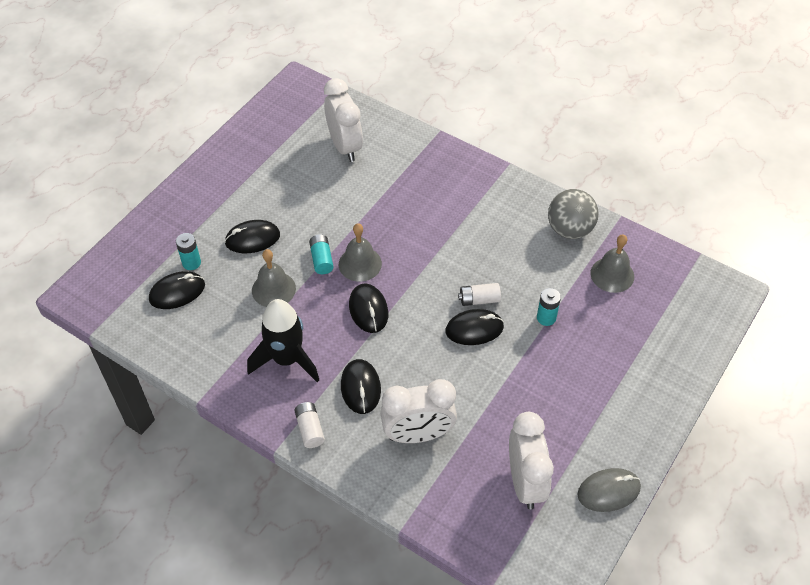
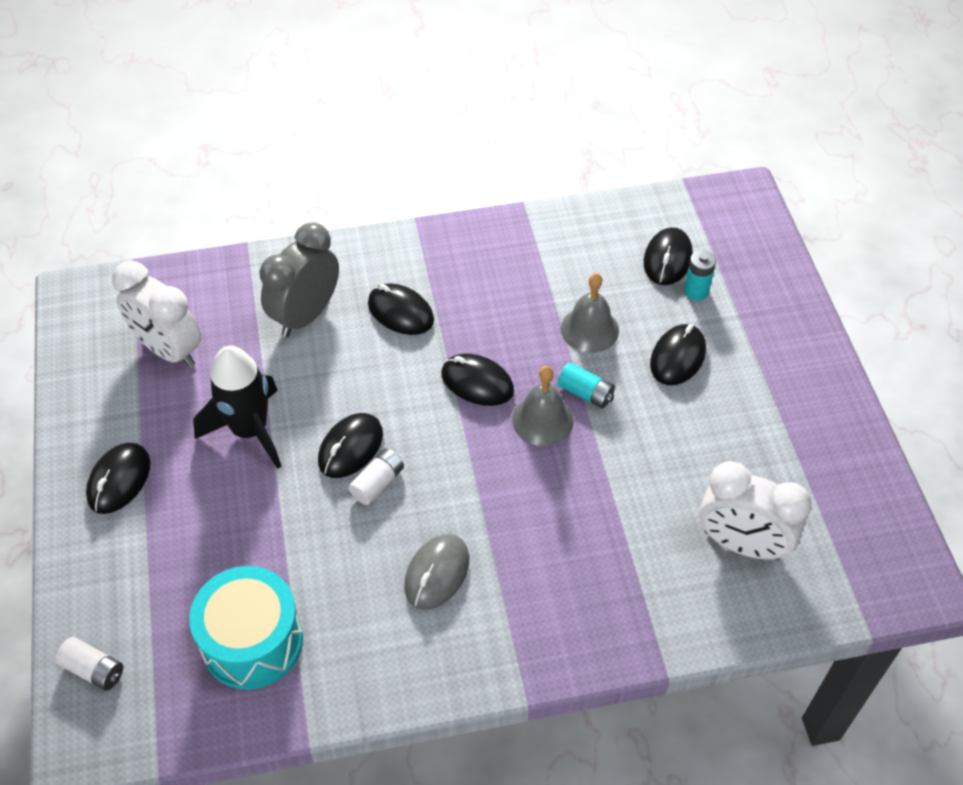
camera: 135 degrees right, 0 degrees up
black rocket [247,299,319,382] -> black rocket moved to [193,346,282,469]
white battery [294,402,325,448] -> white battery moved to [55,637,123,691]
white clock [380,379,457,443] -> grey clock [260,223,339,337]
turquoise battery [537,288,561,326] -> none
grey ball [548,189,599,239] -> none
grey mouse [577,468,641,512] -> grey mouse moved to [404,534,469,610]
grey bell [590,234,634,293] -> turquoise drum [189,566,303,690]
none -> black mouse [86,443,150,514]

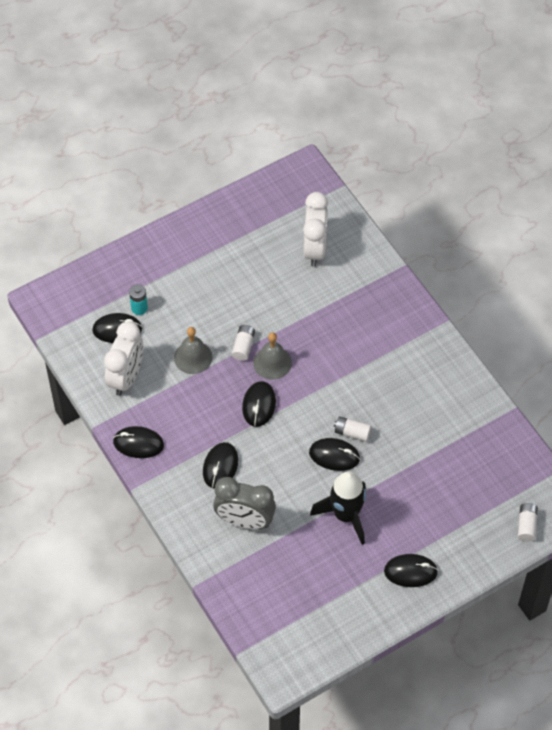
camera: 110 degrees left, 5 degrees up
white clock [112,261,201,368] -> white clock moved to [104,321,143,396]
turquoise drum [189,566,303,690] -> none
grey mouse [404,534,469,610] -> none
turquoise battery [557,363,615,408] -> white battery [232,325,255,361]
black mouse [650,324,706,385] -> black mouse moved to [113,426,164,458]

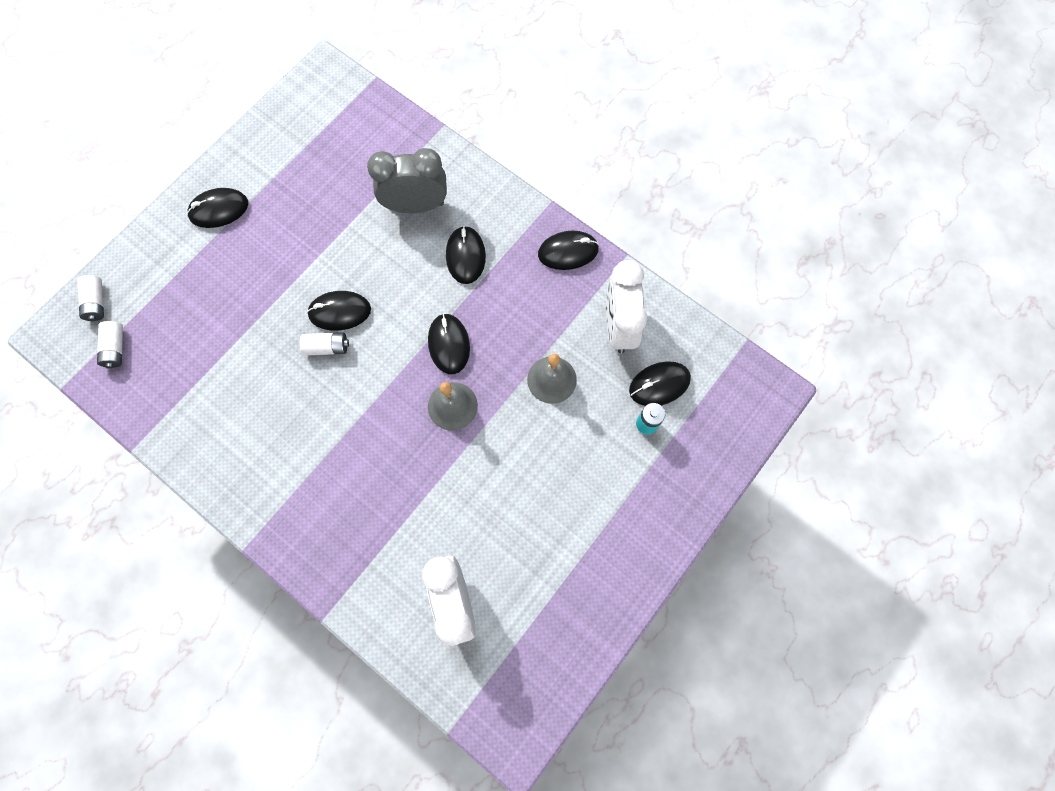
camera: 160 degrees right, 15 degrees up
white battery [232,325,255,361] -> white battery moved to [97,321,123,369]
black rocket [310,472,366,545] -> none

